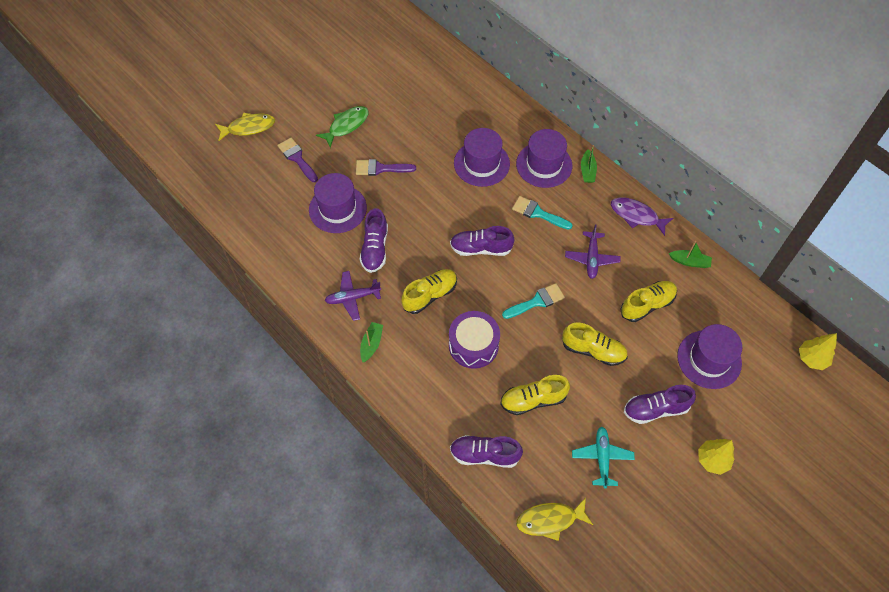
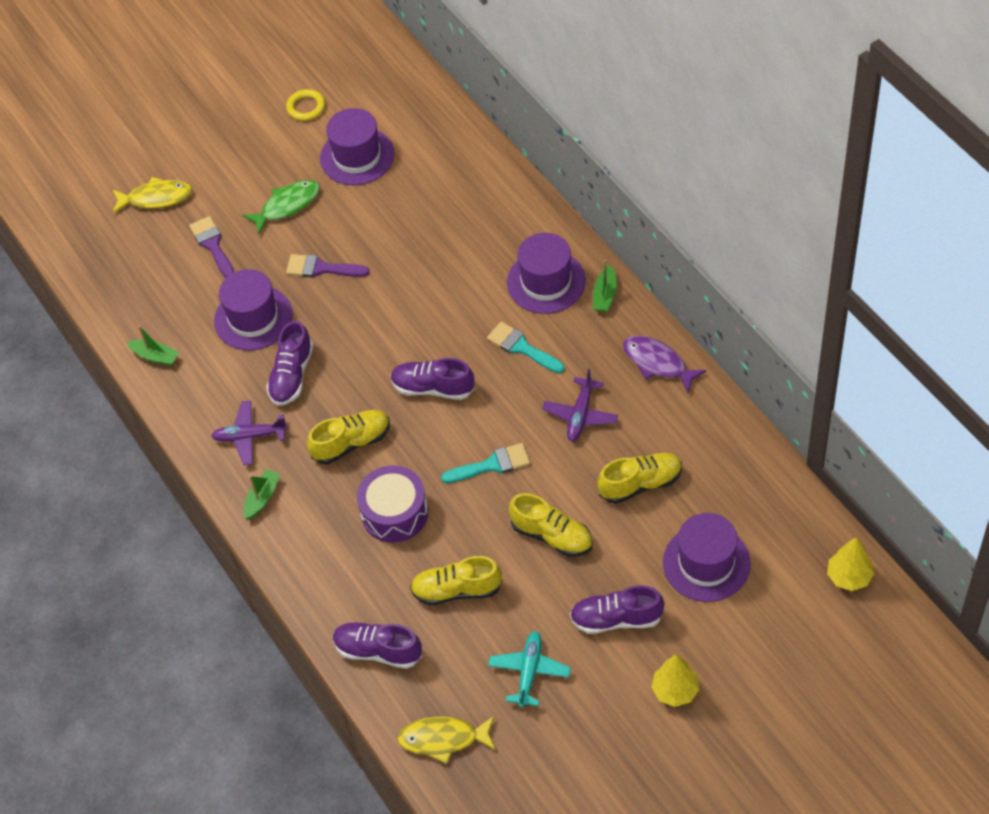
camera: 15 degrees right, 5 degrees down
purple hat [454,128,510,187] -> purple hat moved to [320,108,394,185]
green boat [669,241,712,268] -> green boat moved to [127,326,179,366]
none -> yellow ring [286,89,325,121]

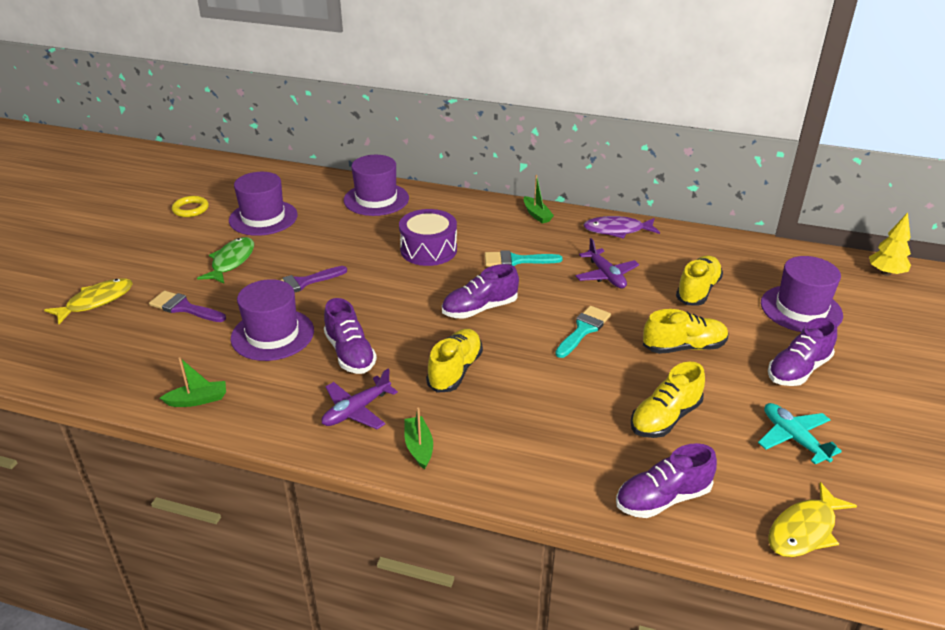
camera: 45 degrees left, 20 degrees down
purple drum [357,466,428,543] -> purple drum moved to [399,209,457,266]
purple hat [507,233,586,314] -> purple hat moved to [344,155,409,216]
yellow tree [651,654,700,707] -> none

